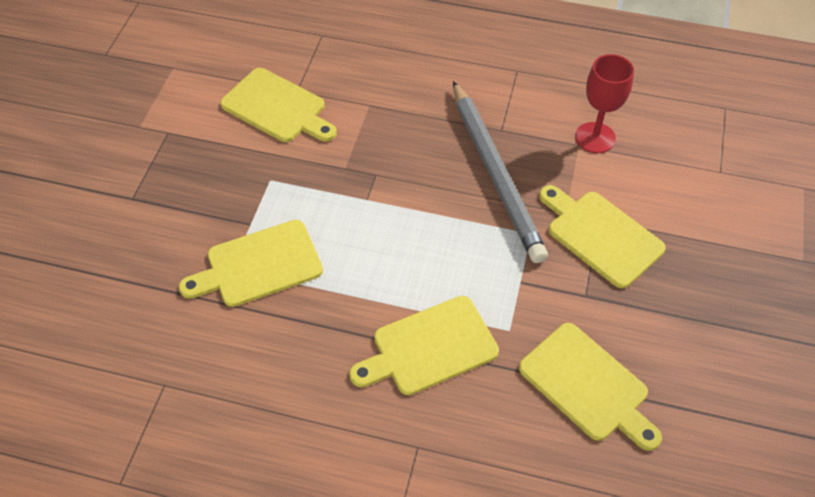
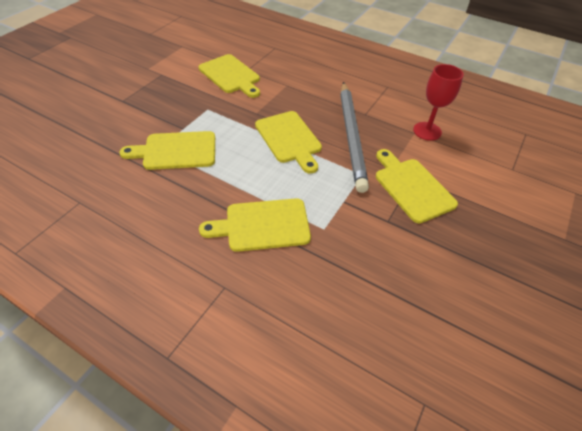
camera: 15 degrees right, 5 degrees down
yellow cutting board [519,323,662,451] -> yellow cutting board moved to [255,111,322,174]

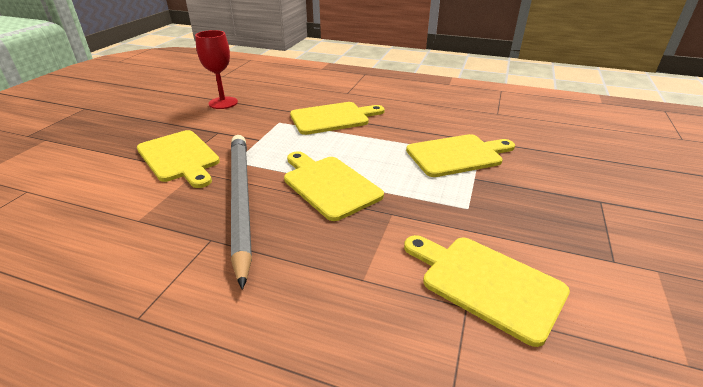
camera: 170 degrees right, 15 degrees down
red goblet [413,64,464,141] -> red goblet moved to [195,30,238,109]

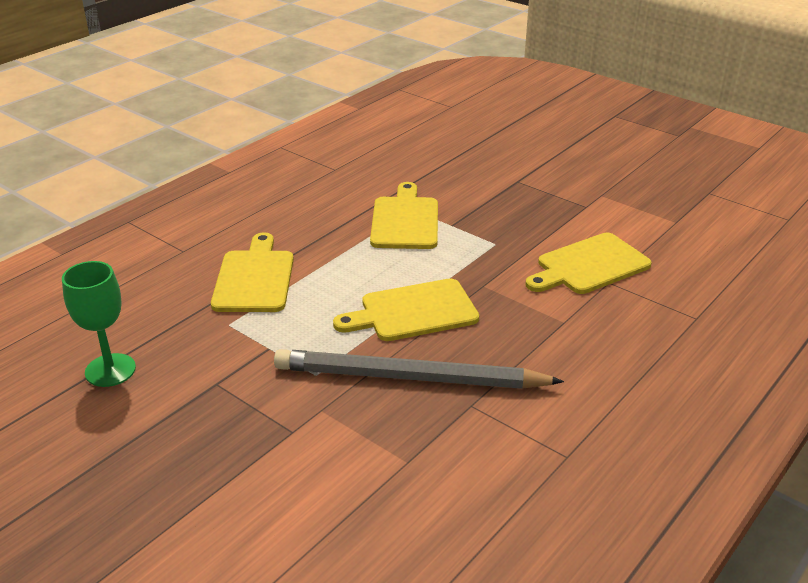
camera: 70 degrees left, 0 degrees up
yellow cutting board [137,130,220,188] -> none
red goblet [195,30,238,109] -> green goblet [62,261,136,387]

